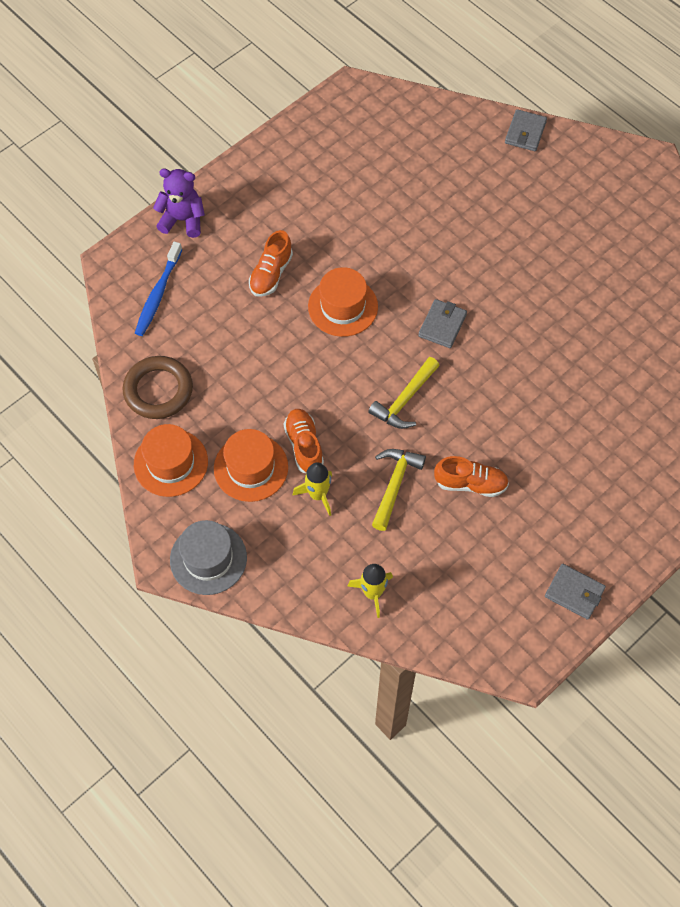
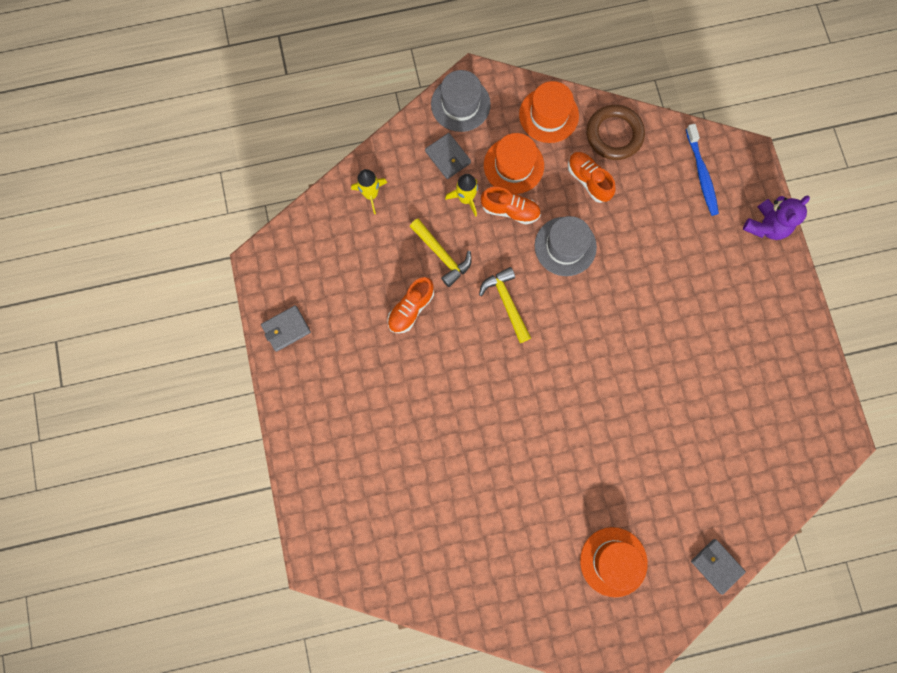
camera: 120 degrees right, 15 degrees up
blue toothbrush [135,242,182,336] -> blue toothbrush turned 150 degrees counterclockwise [686,124,719,216]
orange shoe [249,230,293,297] -> orange shoe moved to [568,152,616,203]
orange hat [308,267,378,337] -> orange hat moved to [580,527,648,597]
grey wallet [418,299,467,348] -> grey wallet moved to [425,133,471,179]
none -> grey hat [535,216,597,276]

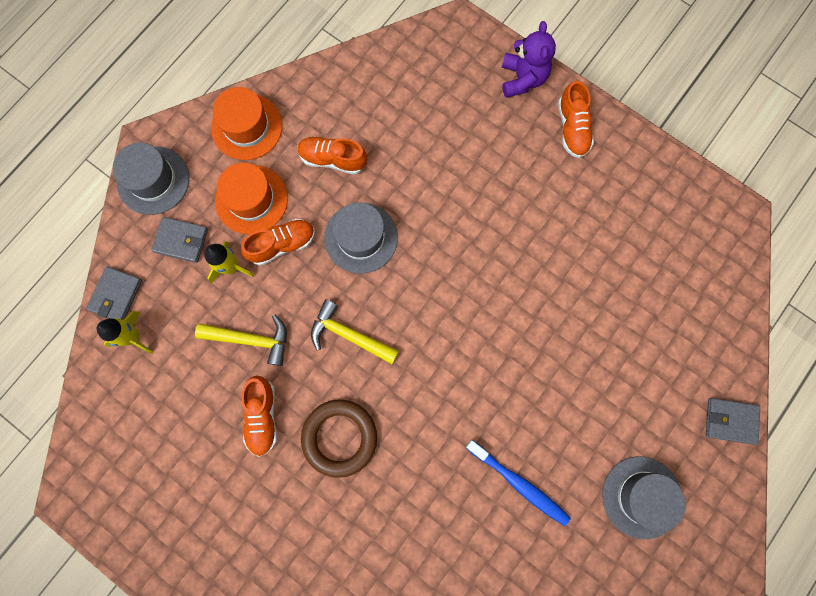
camera: 40 degrees left, 0 degrees up
grey wallet [261,305,311,352] -> grey wallet moved to [86,266,142,320]
orange hat [580,527,648,597] -> grey hat [602,456,686,539]
brown ring [586,105,645,160] -> brown ring moved to [301,399,377,478]
blue toothbrush [686,124,719,216] -> blue toothbrush moved to [466,440,571,526]
none -> orange shoe [558,81,594,158]

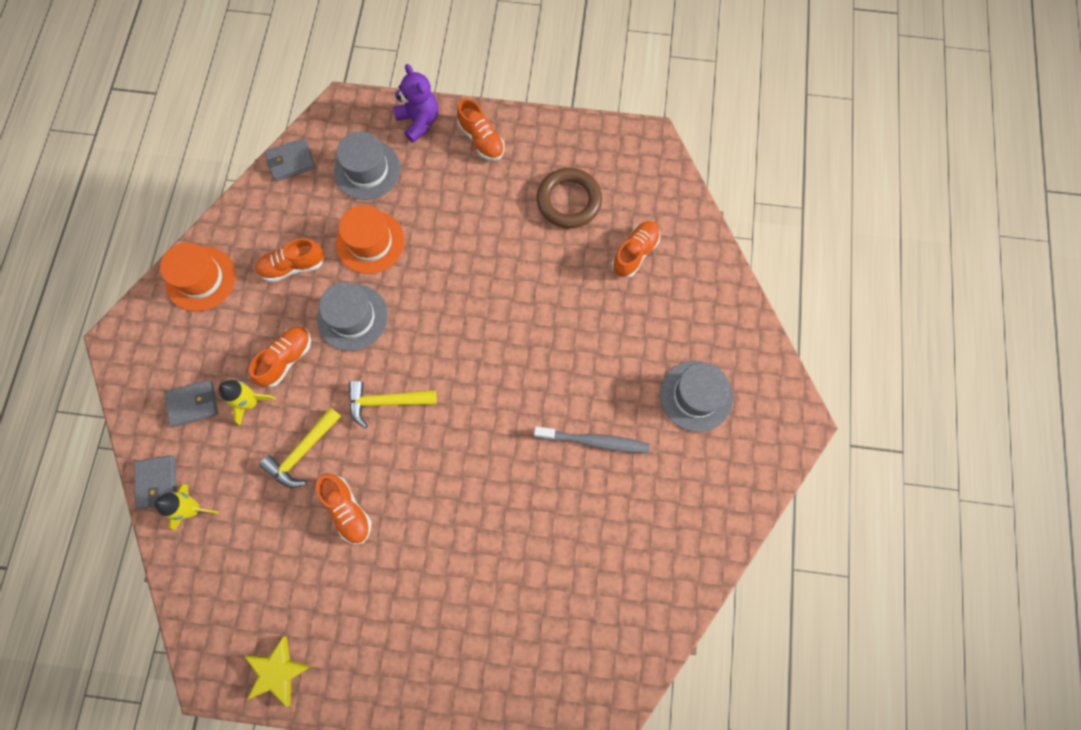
camera: 30 degrees left, 5 degrees down
grey hat [113,143,189,215] -> grey hat moved to [334,131,401,200]
yellow hammer [195,314,287,366] -> yellow hammer turned 150 degrees clockwise [259,407,341,488]
orange hat [215,163,288,235] -> orange hat moved to [336,205,405,274]
brown ring [301,399,377,478] -> brown ring moved to [537,168,602,228]
blue toothbrush [466,440,571,526] -> grey toothbrush [534,426,650,453]
grey wallet [706,398,760,445] -> grey wallet moved to [265,138,315,181]
none -> yellow star [245,636,312,707]
none -> orange shoe [612,221,661,278]

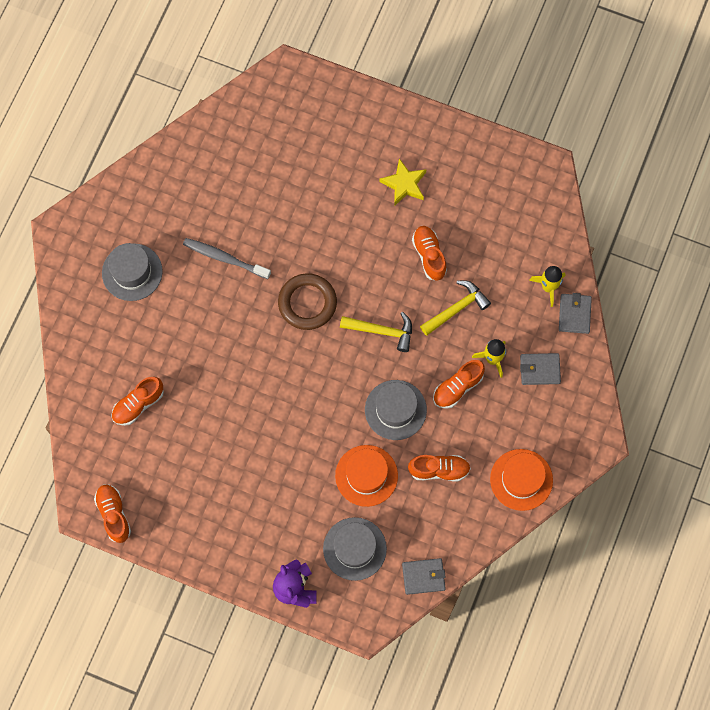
camera: 165 degrees left, 0 degrees up
yellow star [245,636,312,707] -> yellow star moved to [379,158,426,206]
orange shoe [457,98,505,161] -> orange shoe moved to [94,484,131,543]
brown ring [537,168,602,228] -> brown ring moved to [278,273,337,330]

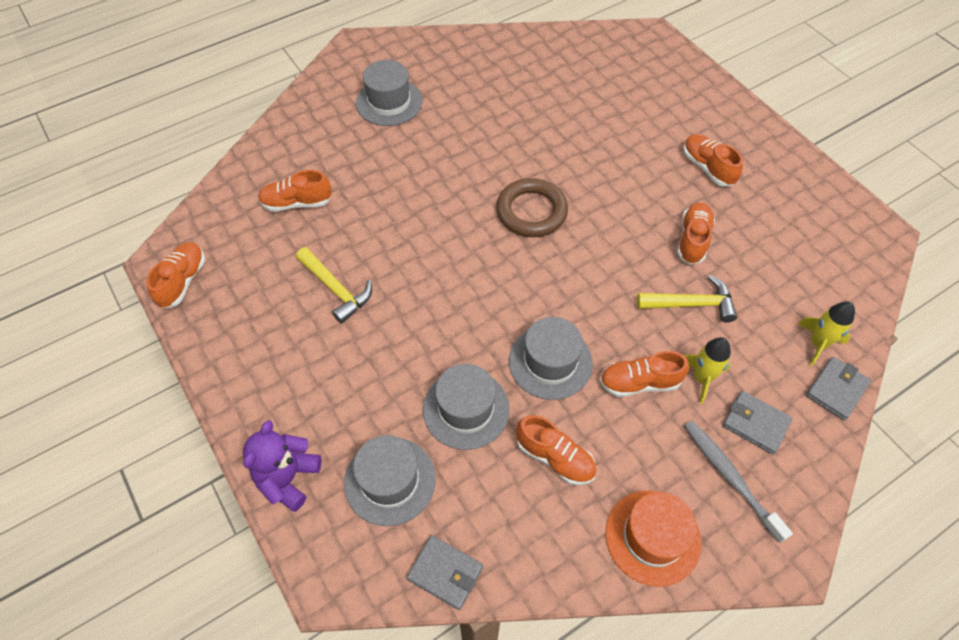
camera: 35 degrees right, 15 degrees down
grey toothbrush [183,238,271,279] -> grey toothbrush moved to [684,421,793,543]
orange hat [335,445,398,507] -> grey hat [423,364,510,450]
yellow hammer [340,312,412,352] -> yellow hammer moved to [296,247,372,324]
yellow star [379,158,426,206] -> orange shoe [683,134,743,186]

